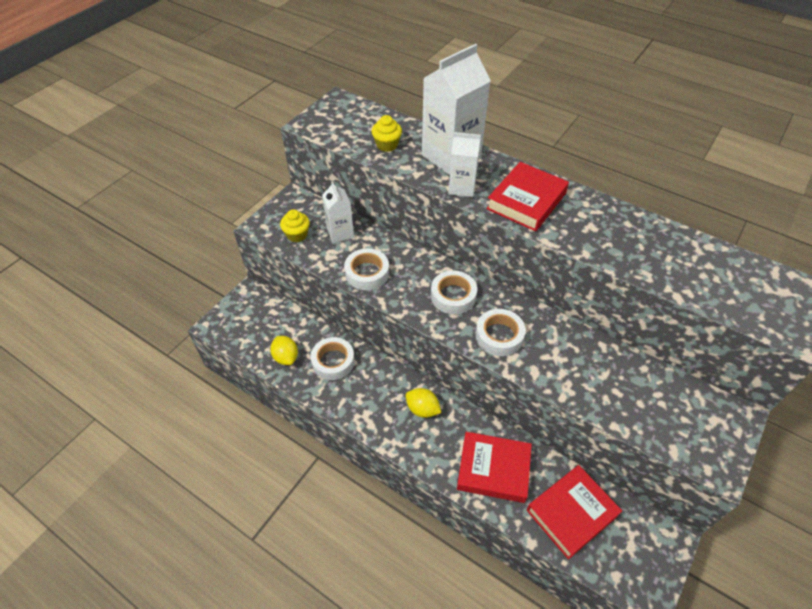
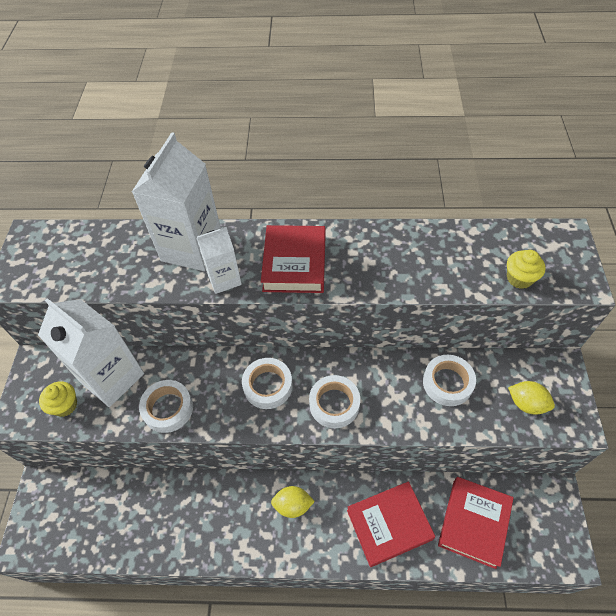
camera: 30 degrees left, 5 degrees up
yellow lemon [270,336,298,365] -> yellow lemon moved to [508,381,555,415]
white tape [311,337,355,380] -> white tape moved to [423,355,476,406]
white carton [322,181,354,243] -> white carton [38,298,144,407], size x1.80
yellow cupcake [372,115,402,152] -> yellow cupcake moved to [507,250,546,289]

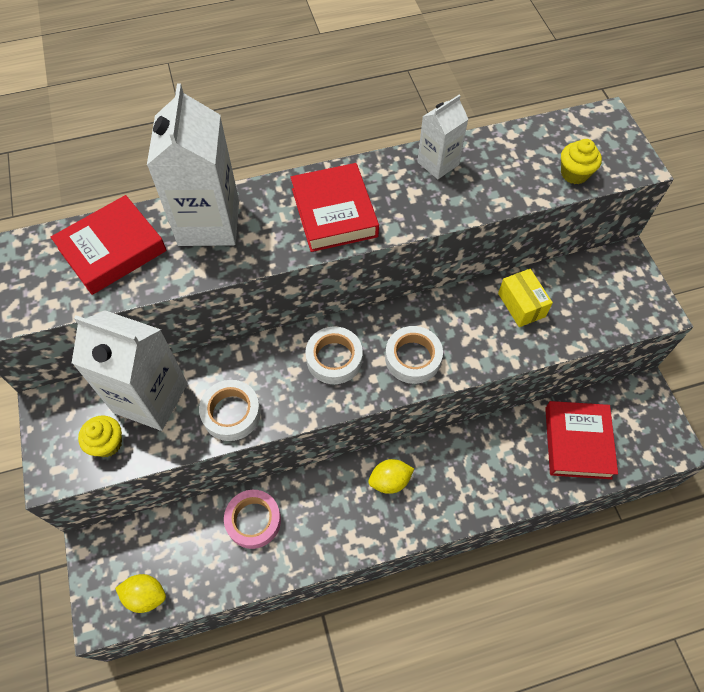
camera: 20 degrees left, 5 degrees up
white carton [196,227,242,294] -> white carton moved to [417,95,468,179]
red book [347,481,435,567] -> red book moved to [51,195,167,295]
white tape [423,355,476,406] -> yellow box [498,269,553,327]
yellow lemon [508,381,555,415] -> yellow lemon moved to [115,574,166,613]
none -> pink tape [224,490,281,549]

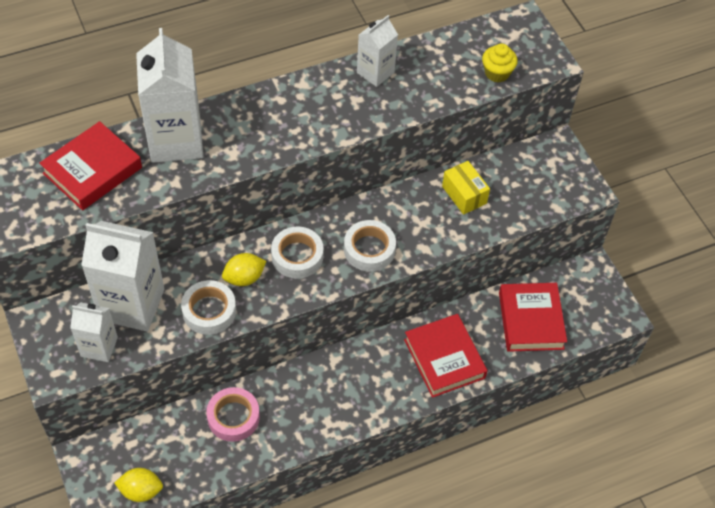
camera: 10 degrees left, 5 degrees down
yellow cupcake [78,416,122,457] -> white carton [70,302,118,362]
red book [291,163,379,252] -> red book moved to [404,314,487,398]
yellow lemon [368,459,414,494] -> yellow lemon moved to [222,253,266,286]

